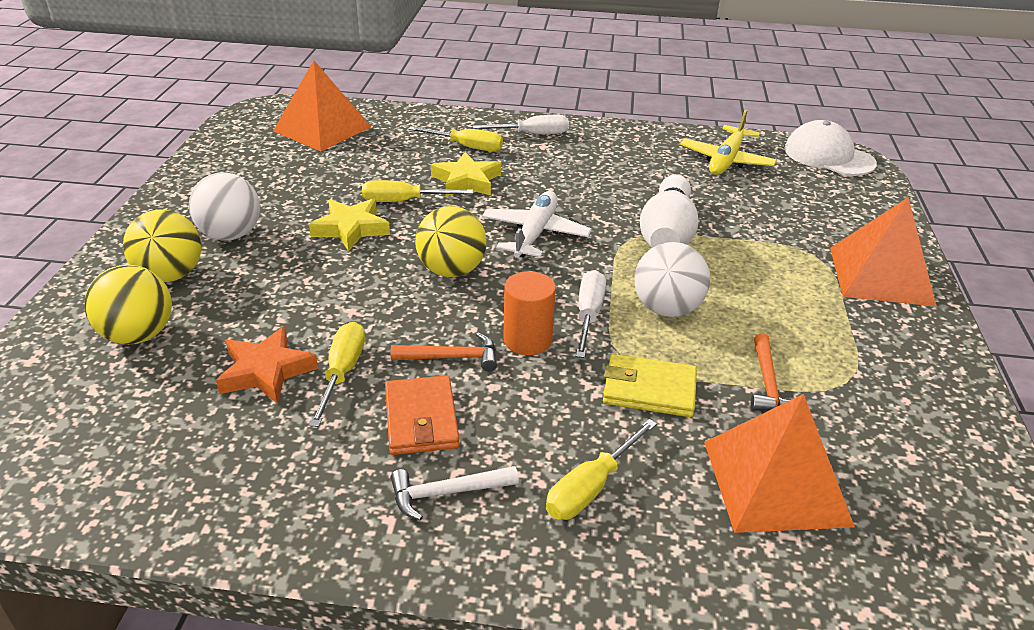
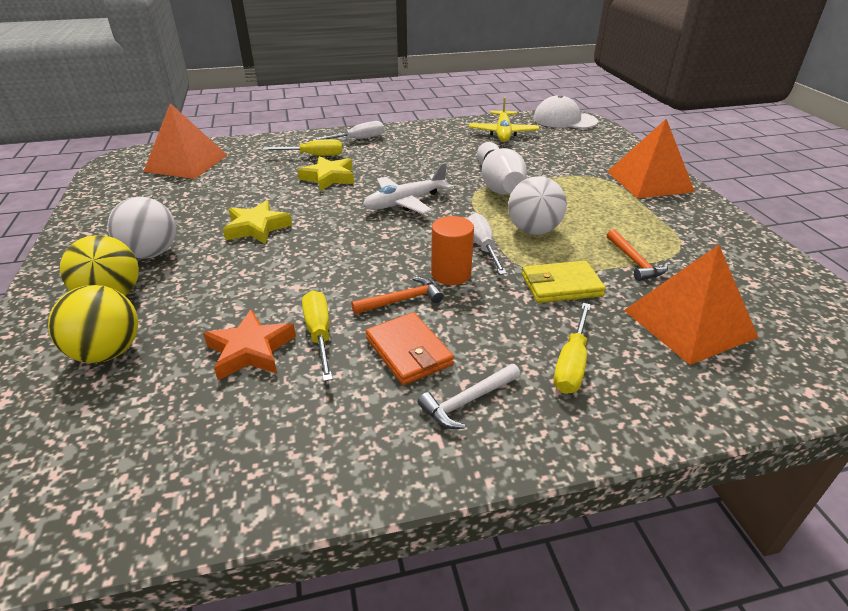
camera: 20 degrees left, 0 degrees up
yellow screwdriver [362,180,473,202] -> none
yellow ball [415,206,487,277] -> none
white plane [482,191,592,258] -> white plane turned 120 degrees counterclockwise [363,162,453,214]

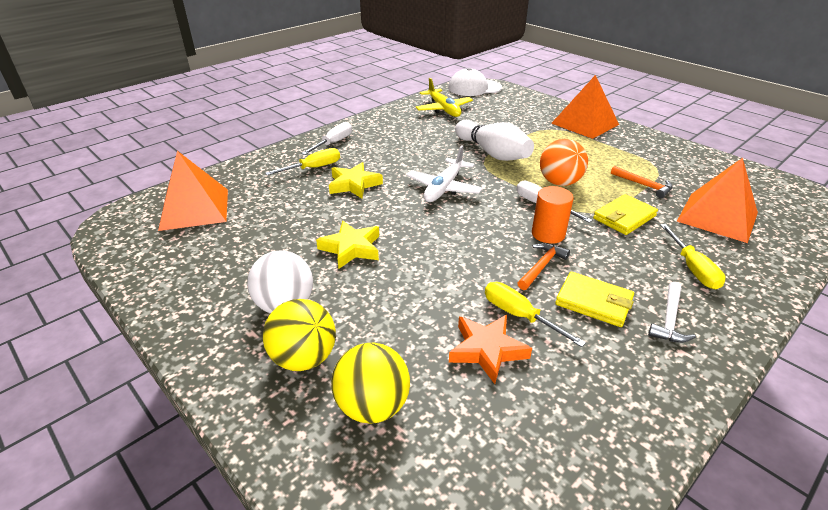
camera: 30 degrees left, 0 degrees up
orange wallet [366,312,454,385] -> yellow wallet [555,272,634,327]
white ball [508,176,567,235] -> orange ball [540,139,588,186]

